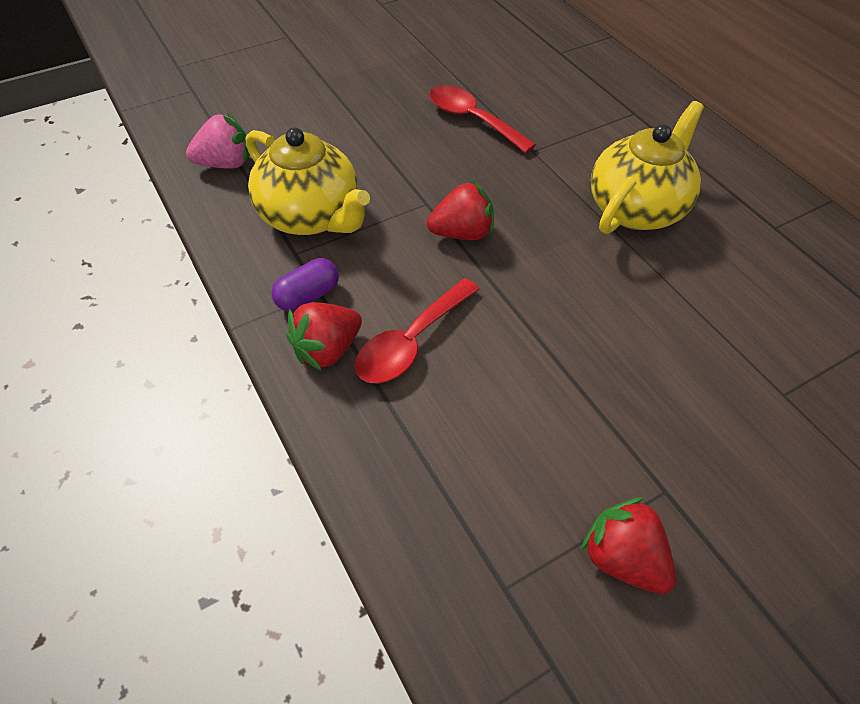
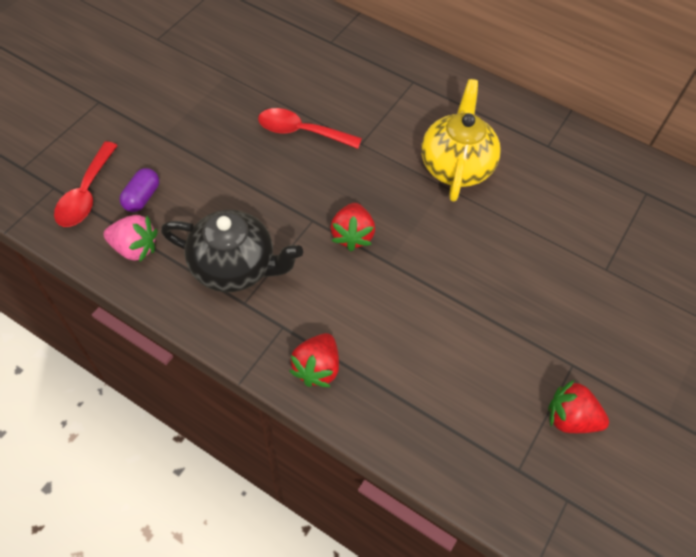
camera: 30 degrees left, 5 degrees up
pink strawberry [186,113,250,169] -> pink strawberry turned 60 degrees clockwise [103,215,158,262]
yellow teapot [246,127,370,235] -> black teapot [161,210,303,292]
purple capsule [271,258,339,311] -> purple capsule moved to [120,168,159,212]
red spoon [355,278,480,384] -> red spoon moved to [54,142,118,227]
red strawberry [427,181,494,240] -> red strawberry turned 135 degrees clockwise [331,203,375,251]

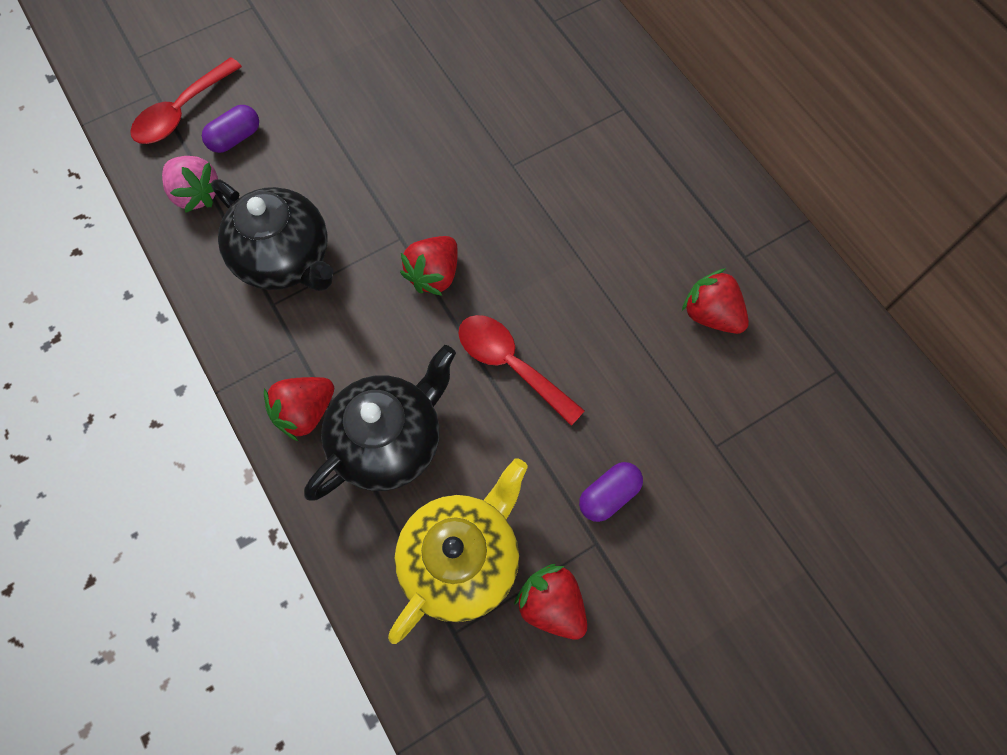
camera: 30 degrees right, 10 degrees up
red spoon [258,108,362,149] -> red spoon moved to [458,315,585,426]
yellow teapot [421,79,501,202] -> yellow teapot moved to [388,458,528,644]
none -> black teapot [304,345,456,501]
none -> purple capsule [579,462,643,522]
none -> red strawberry [682,268,749,334]

